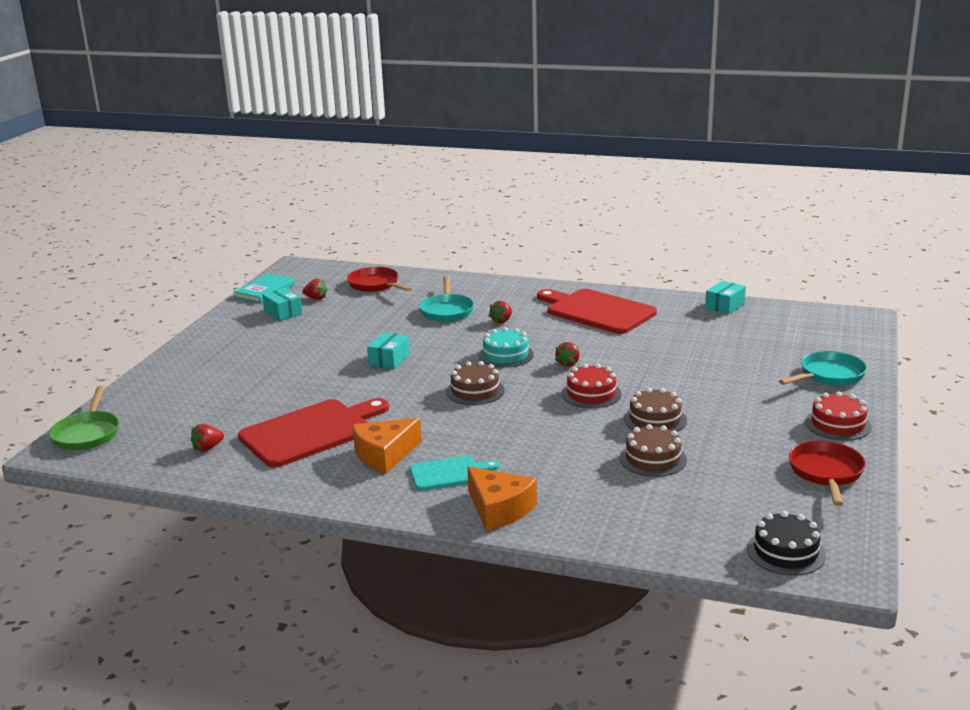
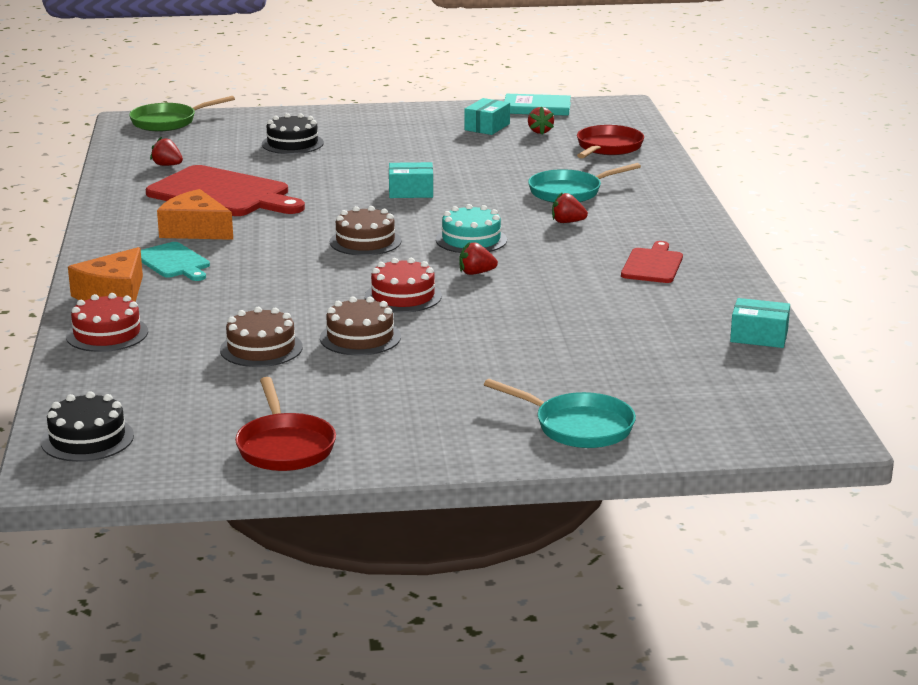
camera: 65 degrees right, 0 degrees up
red cutting board [537,289,657,334] -> red cutting board [621,241,683,283], size x0.54
red pan [789,441,866,506] -> red pan turned 90 degrees clockwise [235,377,336,471]
red cake [805,391,872,441] -> red cake moved to [66,293,148,352]
none -> black cake [262,113,324,154]

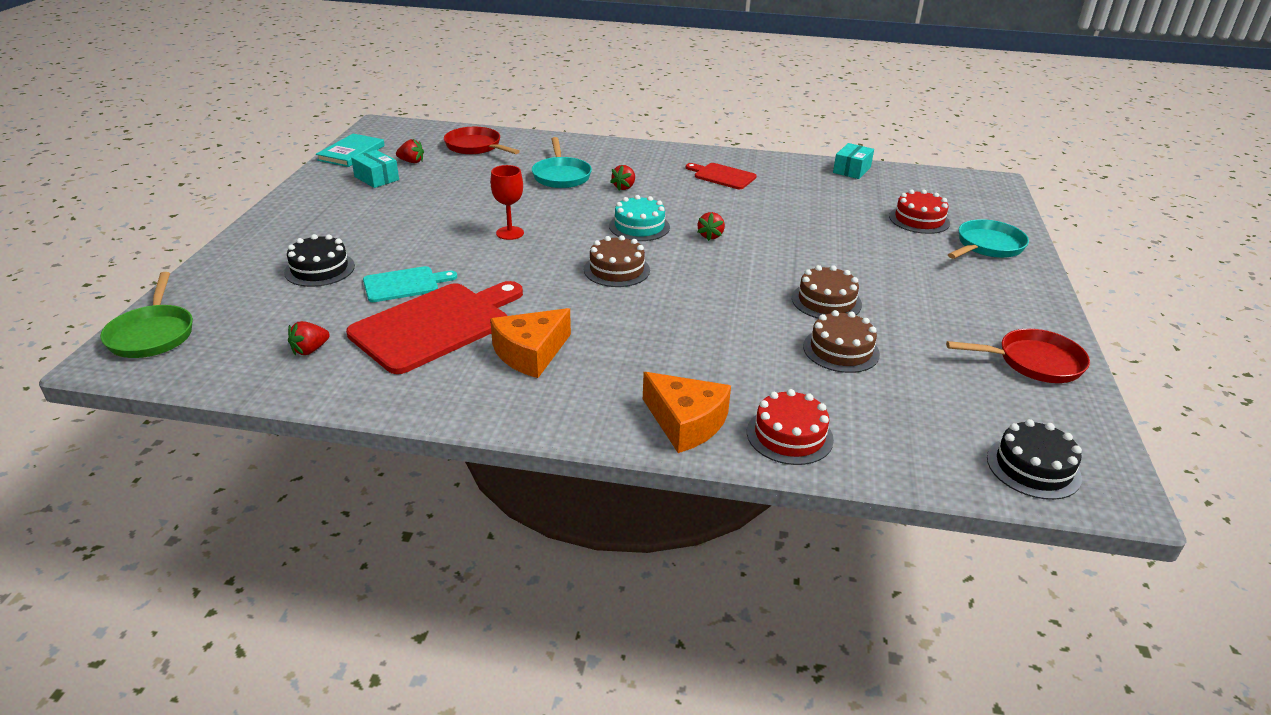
camera: 75 degrees left, 10 degrees up
turquoise cutting board [141,242,210,281] -> turquoise cutting board moved to [363,266,457,302]
red cake [365,258,442,313] -> red cake moved to [889,189,950,234]
turquoise box [389,162,433,198] -> red goblet [490,165,524,240]

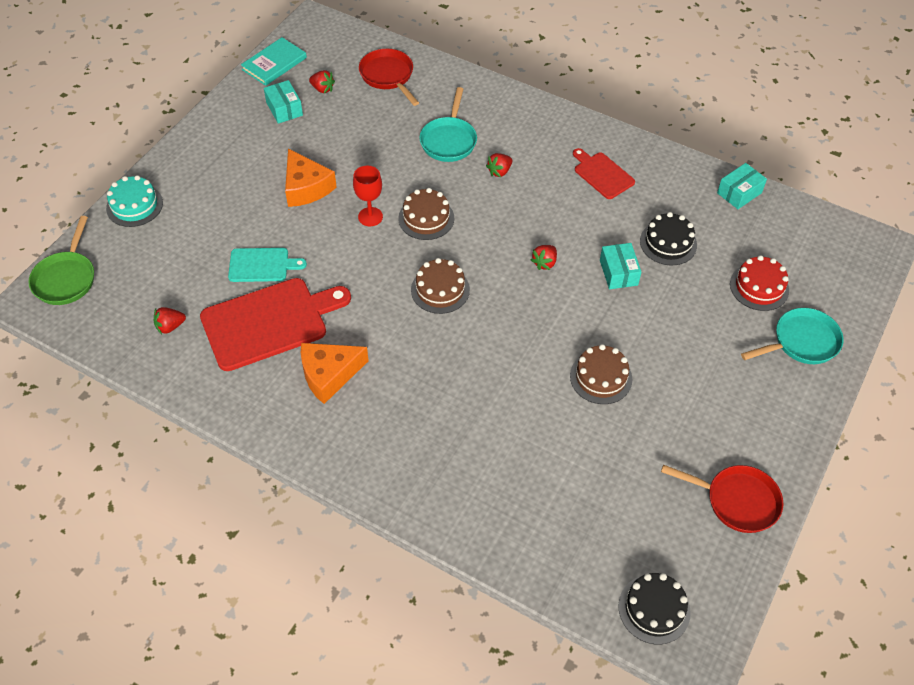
camera: 20 degrees right, 20 degrees up
black cake [284,234,355,287] -> black cake moved to [640,212,697,265]
turquoise cake [609,195,670,241] -> turquoise cake moved to [106,175,163,227]
orange cheese [643,372,731,453] -> orange cheese moved to [285,149,337,207]
red cake [747,389,834,465] -> none
brown cake [803,310,880,373] -> brown cake moved to [398,188,454,240]
none -> turquoise box [600,243,641,289]

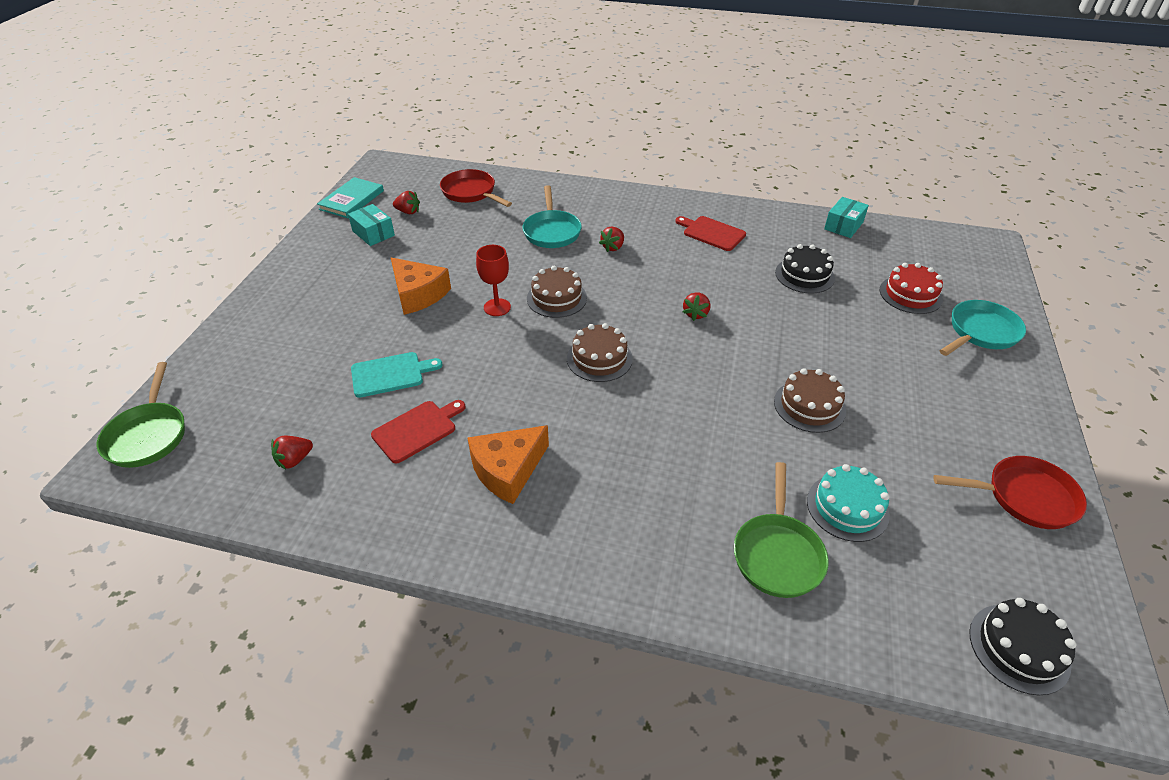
camera: 15 degrees left, 10 degrees down
turquoise cake [106,175,163,227] -> turquoise cake moved to [807,464,890,542]
red cutting board [200,278,351,371] -> red cutting board [371,400,465,463], size x0.54
turquoise box [600,243,641,289] -> none
none -> green pan [734,462,829,598]

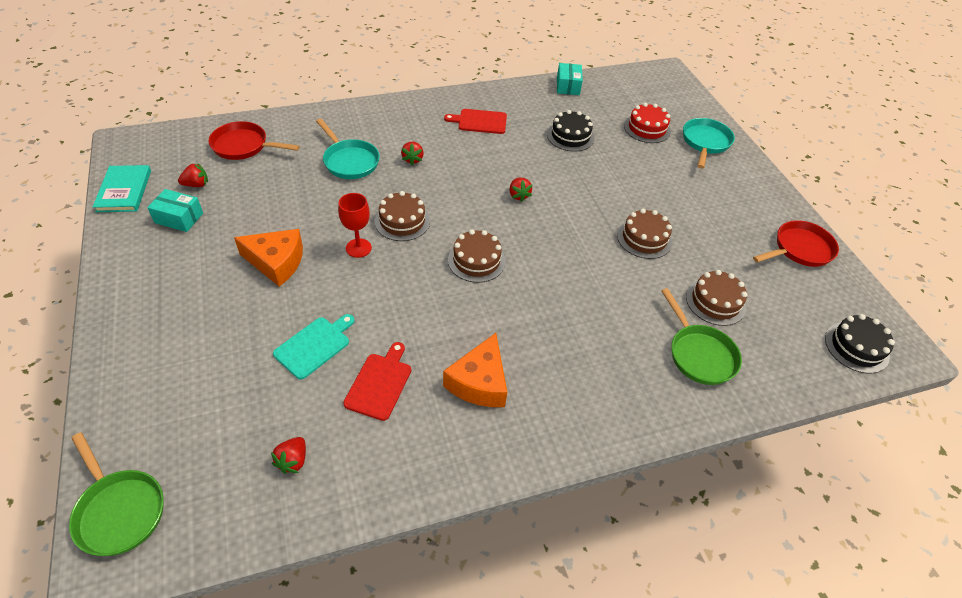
camera: 35 degrees left, 5 degrees up
turquoise cake [807,464,890,542] -> brown cake [686,270,747,326]

